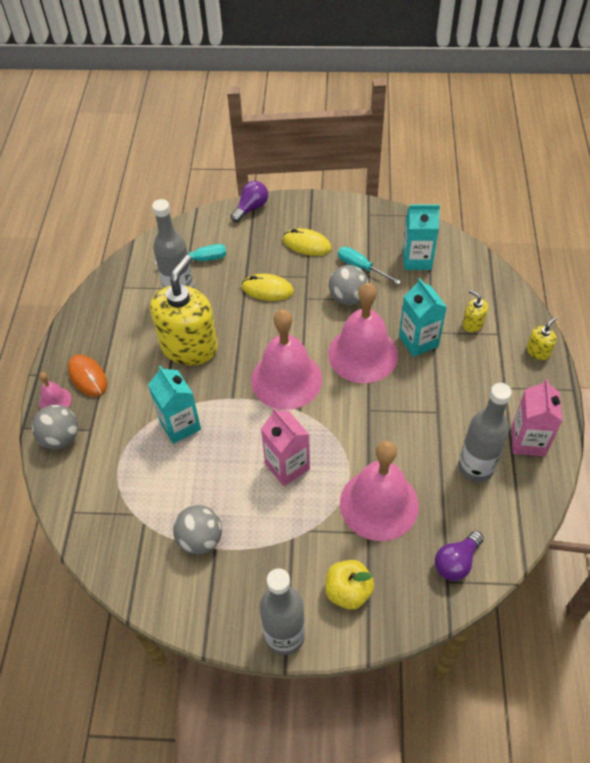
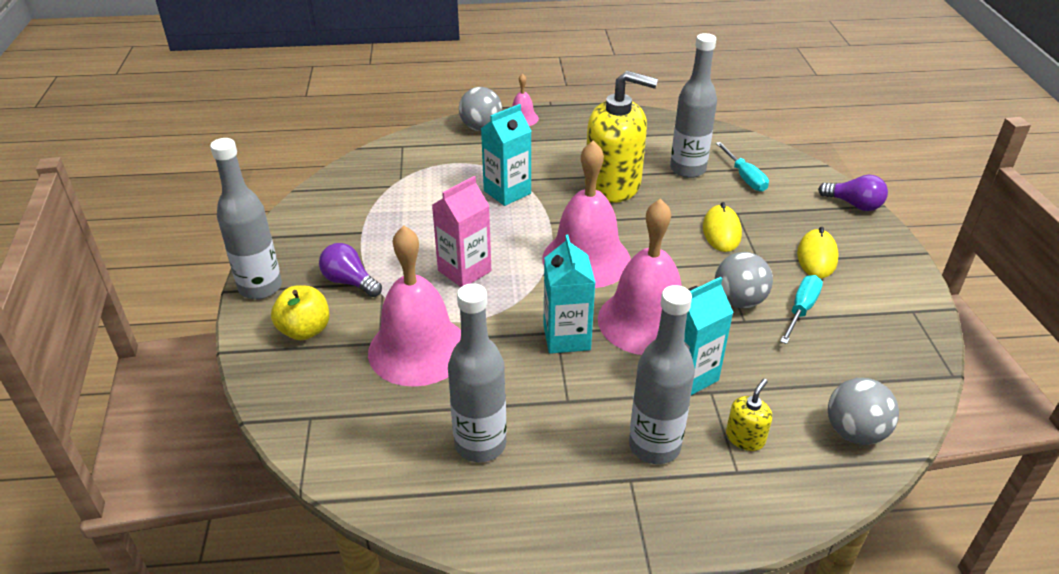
camera: 80 degrees right, 15 degrees down
orange mouse [68,355,107,397] -> none
grey ball [173,505,222,554] -> grey ball moved to [828,378,899,445]
turquoise carton [403,204,440,270] -> turquoise carton moved to [543,235,596,354]
purple light bulb [435,531,484,581] -> purple light bulb moved to [319,243,382,297]
pink carton [511,379,562,456] -> none
yellow soap dispenser [527,317,557,360] -> none
none -> grey bottle [629,285,695,464]

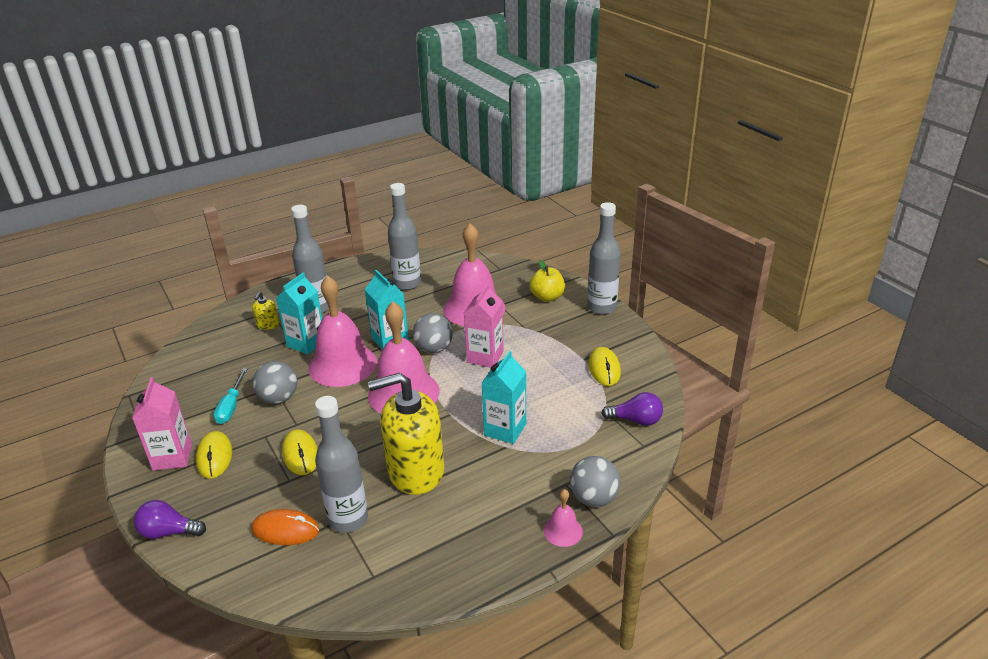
camera: 155 degrees right, 5 degrees down
purple light bulb [319,243,382,297] -> purple light bulb moved to [601,392,663,426]
turquoise screwdriver [716,142,769,192] -> orange mouse [251,509,320,545]
grey ball [828,378,899,445] -> grey ball moved to [413,313,453,353]
none -> pink carton [132,377,192,471]
none -> yellow mouse [588,347,621,386]

